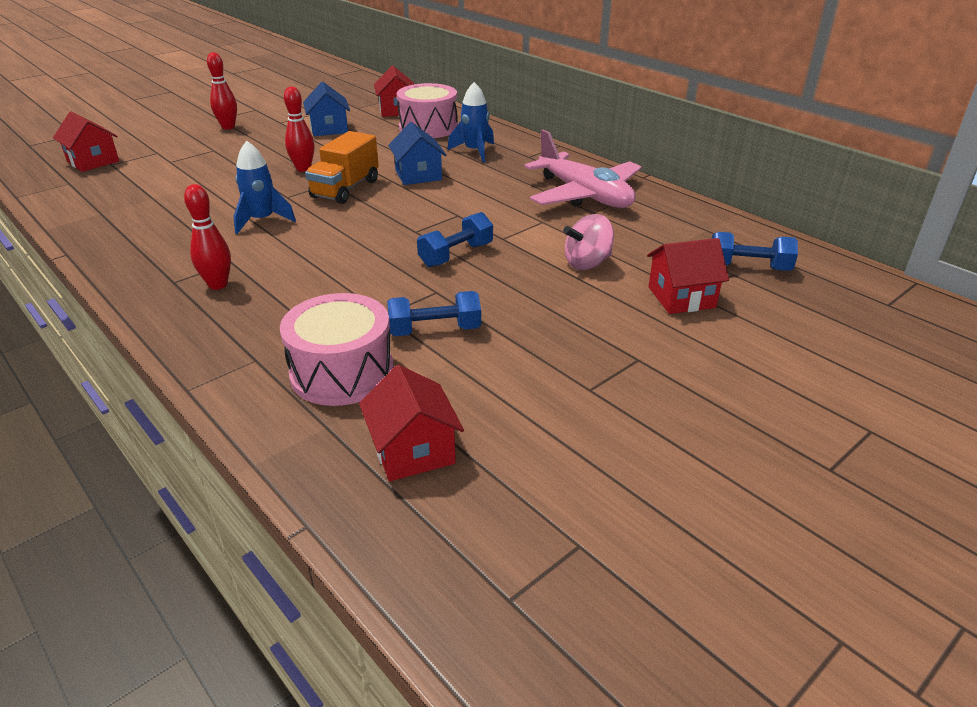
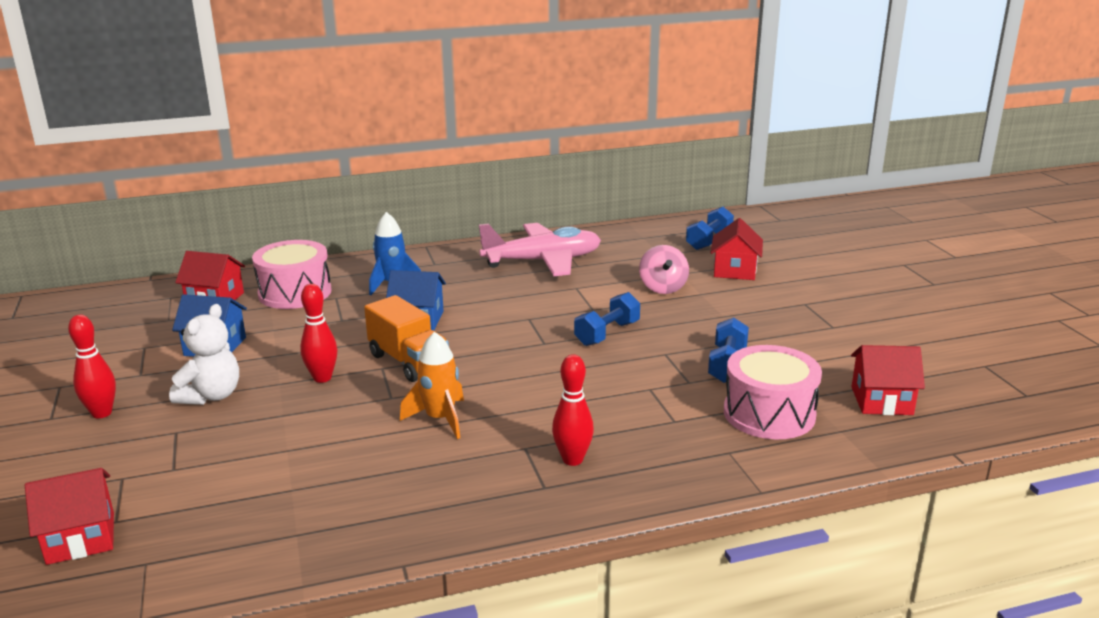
camera: 65 degrees left, 10 degrees down
blue rocket [233,141,296,234] -> orange rocket [400,332,464,439]
blue dumbbell [417,212,493,267] -> blue dumbbell turned 60 degrees clockwise [574,292,640,346]
none -> white teddy bear [169,304,239,405]

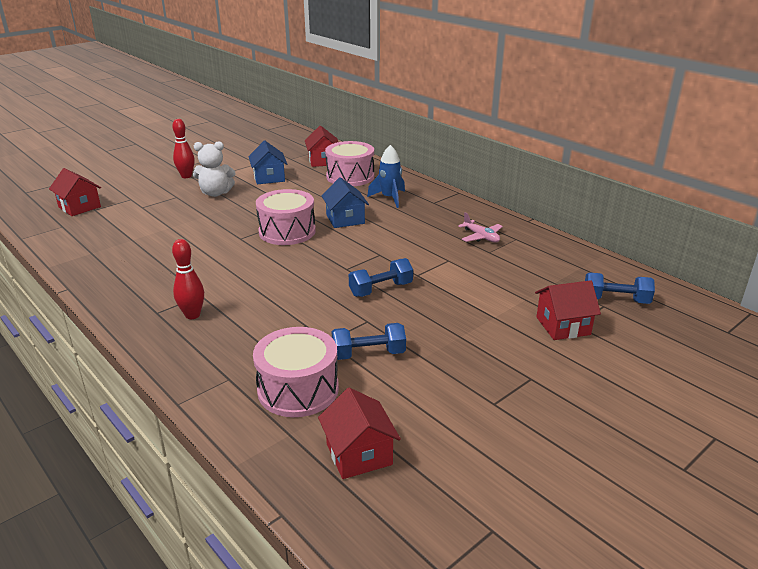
camera: 65 degrees right, 5 degrees up
red bowling pin [300,284,338,383] -> none
orange truck [364,295,449,382] -> pink drum [256,189,316,245]
orange rocket [400,332,464,439] -> none
pink plane [479,223,601,276] -> pink plane [458,212,503,243], size x0.47
blue dumbbell [574,292,640,346] -> blue dumbbell turned 45 degrees counterclockwise [349,258,413,297]
pink spinning top [639,245,689,294] -> none

